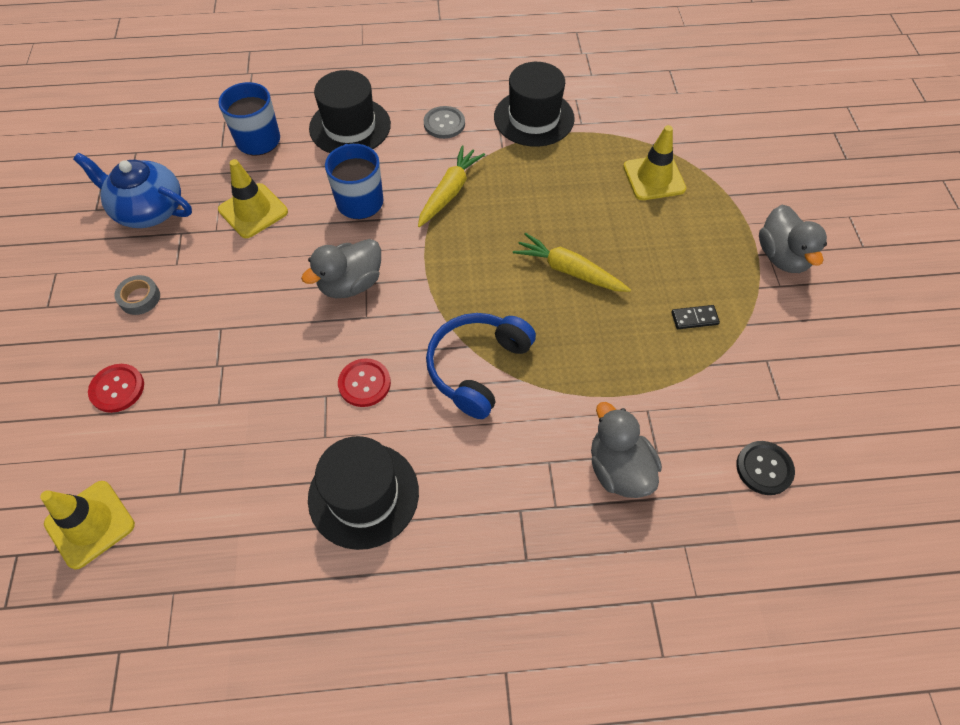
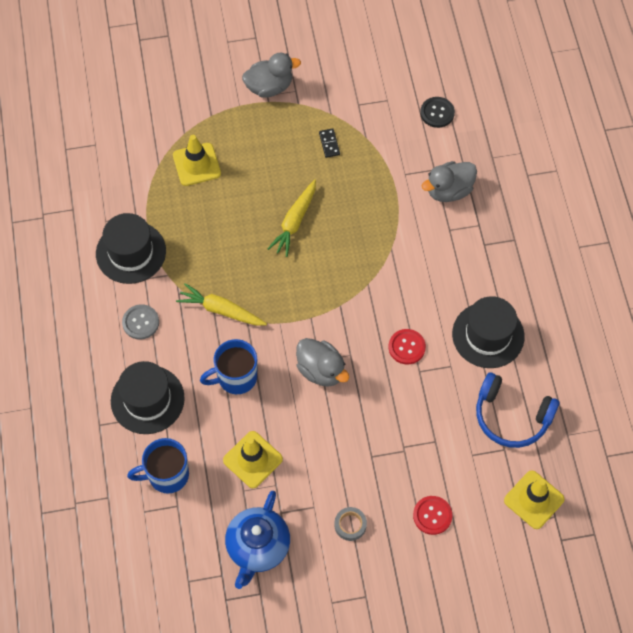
camera: 95 degrees left, 5 degrees up
blue headphones [426,313,536,419] -> blue headphones moved to [476,372,559,448]

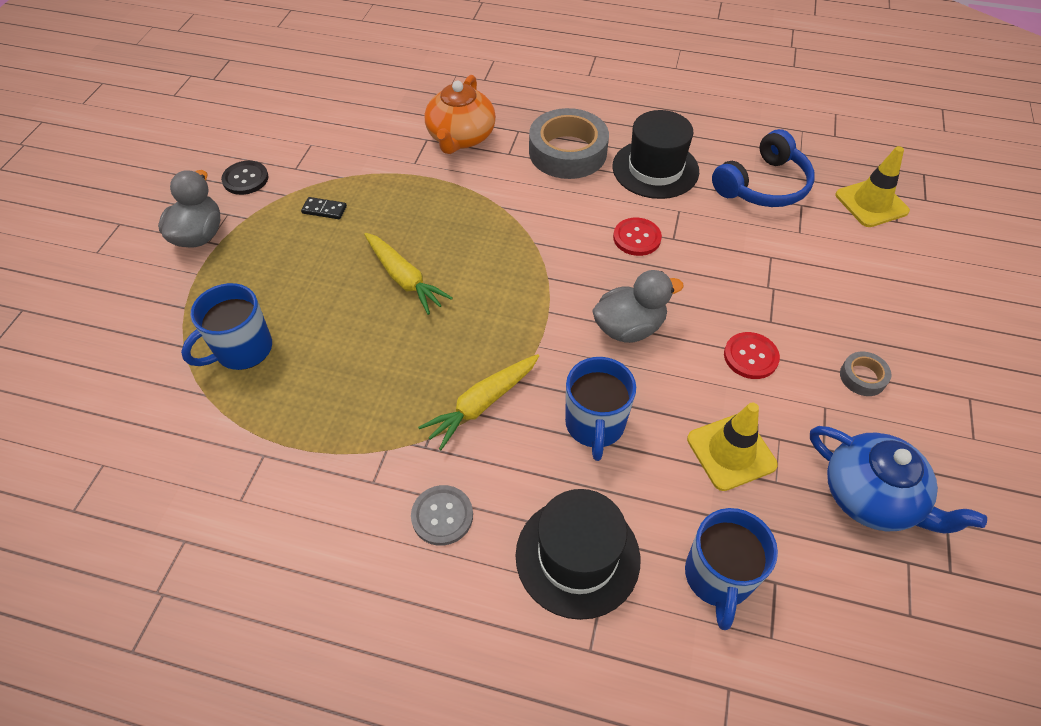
camera: 65 degrees left, 10 degrees down
black hat [96,213,166,284] -> none
yellow traffic cone [173,135,221,186] -> blue mug [181,283,272,370]
red button [413,496,452,535] -> red button moved to [724,332,780,379]
black button [420,97,455,128] -> black button moved to [221,161,268,195]
grey duck [422,161,477,202] -> orange teapot [425,75,496,154]
none -> grey tape [529,108,609,179]

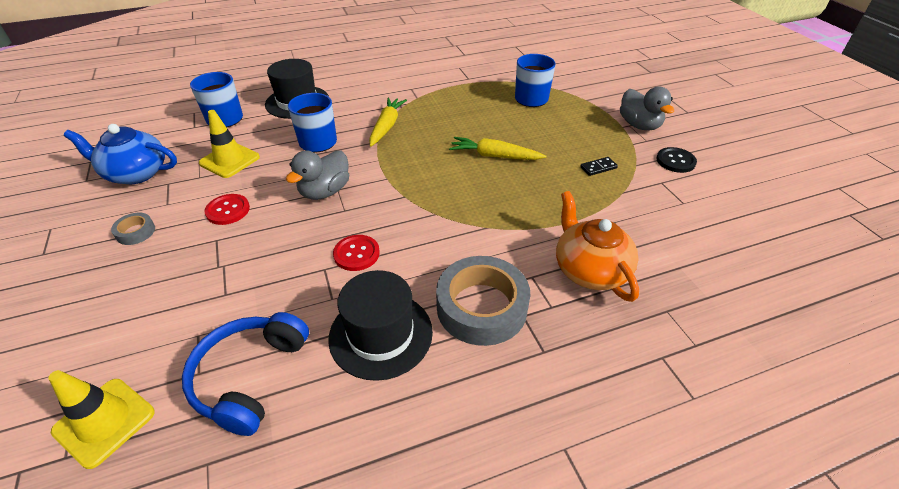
camera: 145 degrees right, 10 degrees down
grey button [411,485,473,546] -> none

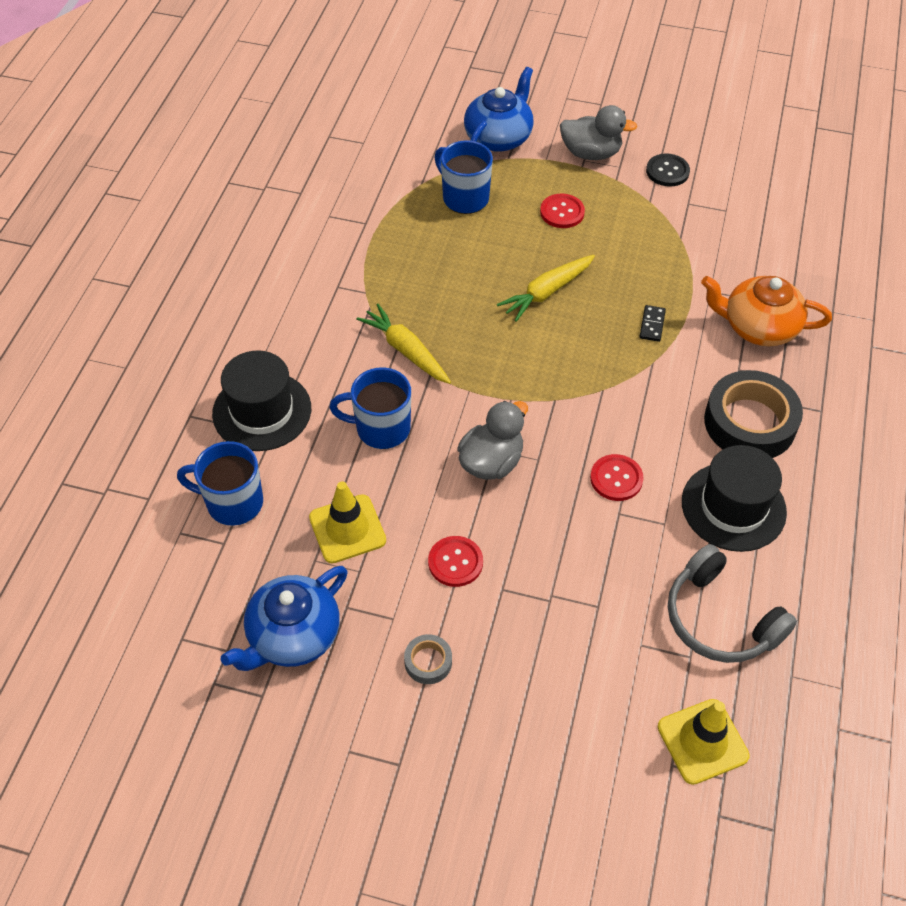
camera: 55 degrees left, 10 degrees up
blue headphones [182,312,309,436] -> grey headphones [668,544,797,663]
grey duck [286,150,349,200] -> grey duck turned 120 degrees counterclockwise [457,401,528,480]
grey tape [436,256,530,346] -> black tape [704,370,803,458]
black domino [580,157,618,176] -> black domino moved to [639,305,666,342]
none -> blue teapot [464,67,534,152]
none -> red button [540,194,585,228]

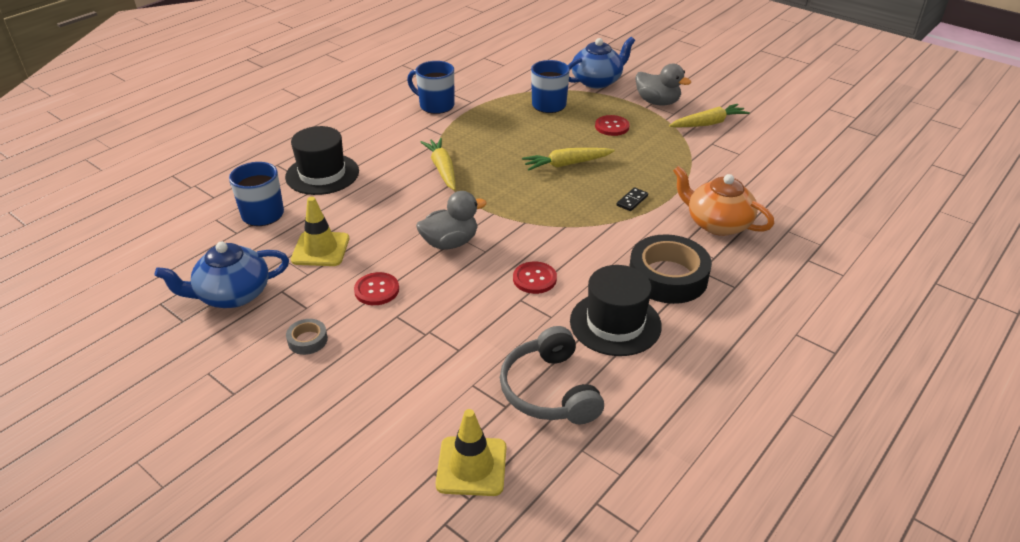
camera: 25 degrees right, 15 degrees down
blue mug [329,367,411,449] -> blue mug moved to [407,61,454,114]
black button [646,153,690,187] -> yellow carrot [669,104,750,128]

